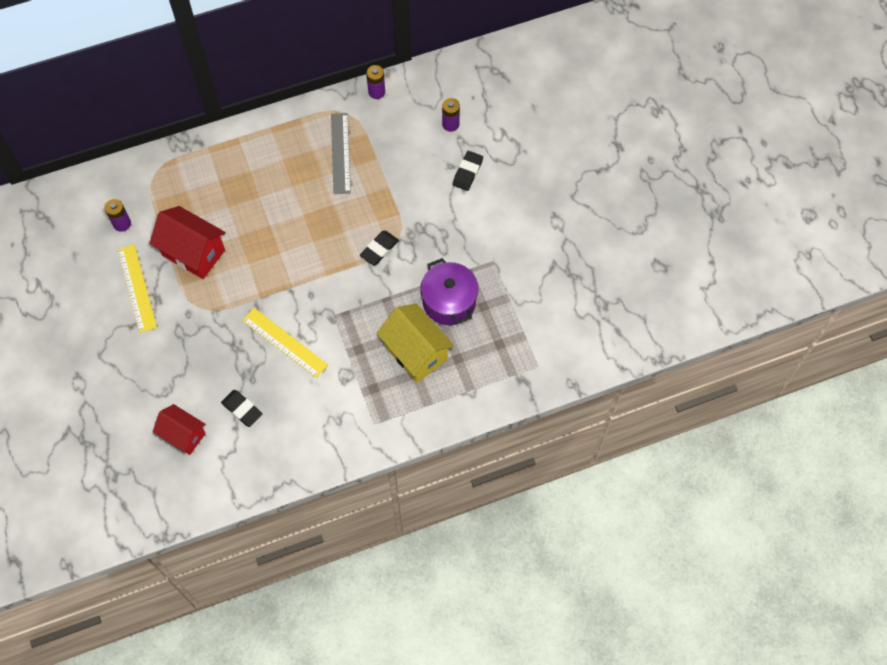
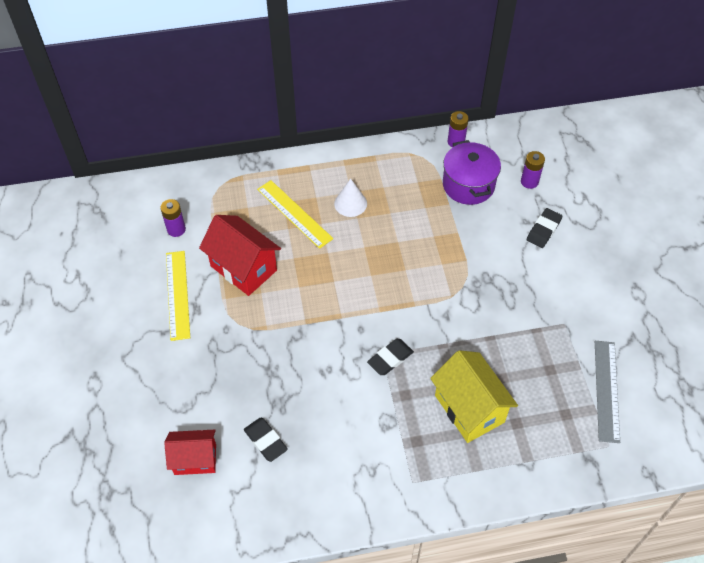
camera: 10 degrees right, 10 degrees down
red house [153,404,206,455] -> red house turned 45 degrees counterclockwise [164,430,216,475]
yellow ruler [242,308,328,378] -> yellow ruler moved to [257,180,333,249]
grey ruler [331,113,351,194] -> grey ruler moved to [595,341,620,443]
black eraser [360,231,399,265] -> black eraser moved to [367,339,414,375]
purple pot [420,258,479,325] -> purple pot moved to [443,140,501,205]
none -> white cone [334,178,367,217]

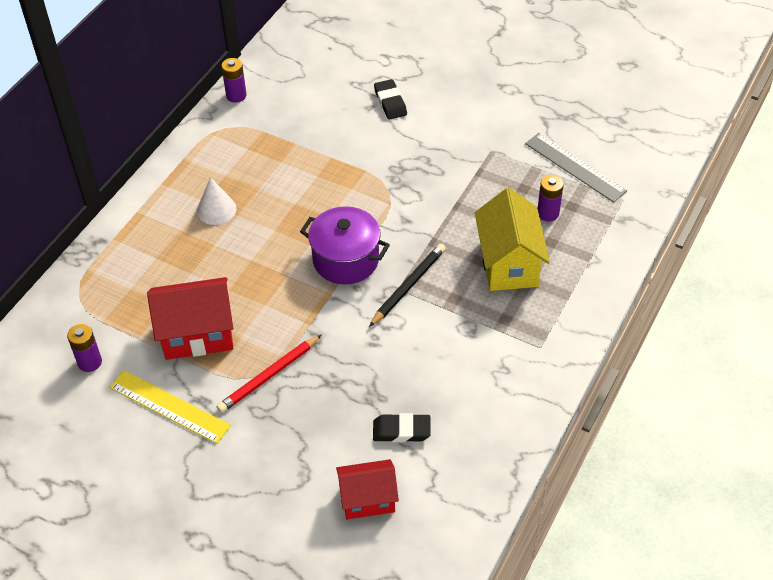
camera: 50 degrees left, 5 degrees down
red house [164,430,216,475] -> red house turned 45 degrees clockwise [336,459,399,519]
yellow ruler [257,180,333,249] -> none
black eraser [367,339,414,375] -> black pencil [369,244,446,327]
yellow house [430,350,518,443] -> yellow house turned 75 degrees clockwise [475,188,550,291]
purple pot [443,140,501,205] -> purple pot moved to [300,206,390,284]
purple battery [521,151,545,189] -> purple battery moved to [538,175,564,221]
none -> red pencil [217,335,321,413]

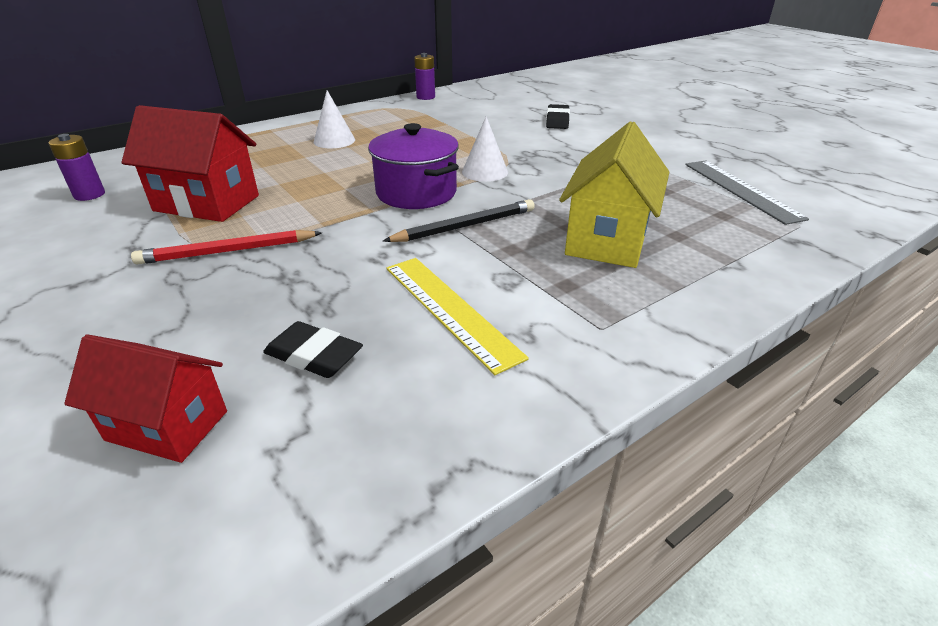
camera: 25 degrees right, 15 degrees down
yellow ruler [109,370,231,444] -> yellow ruler moved to [386,258,529,375]
purple battery [538,175,564,221] -> none
none -> white cone [462,116,508,182]

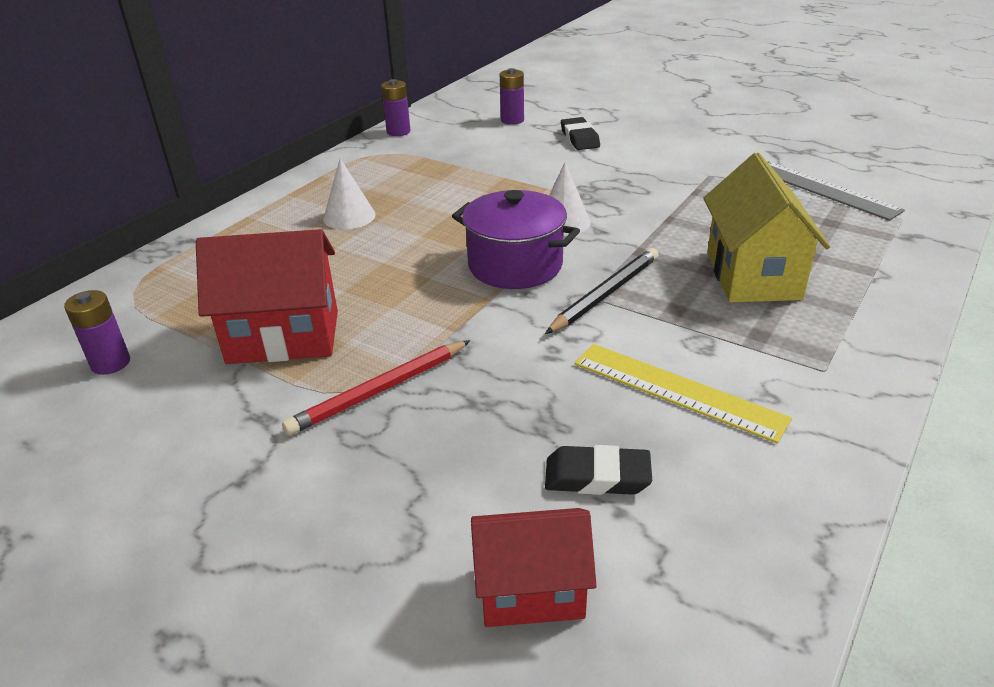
camera: 20 degrees left, 0 degrees up
none -> purple battery [500,68,524,125]

